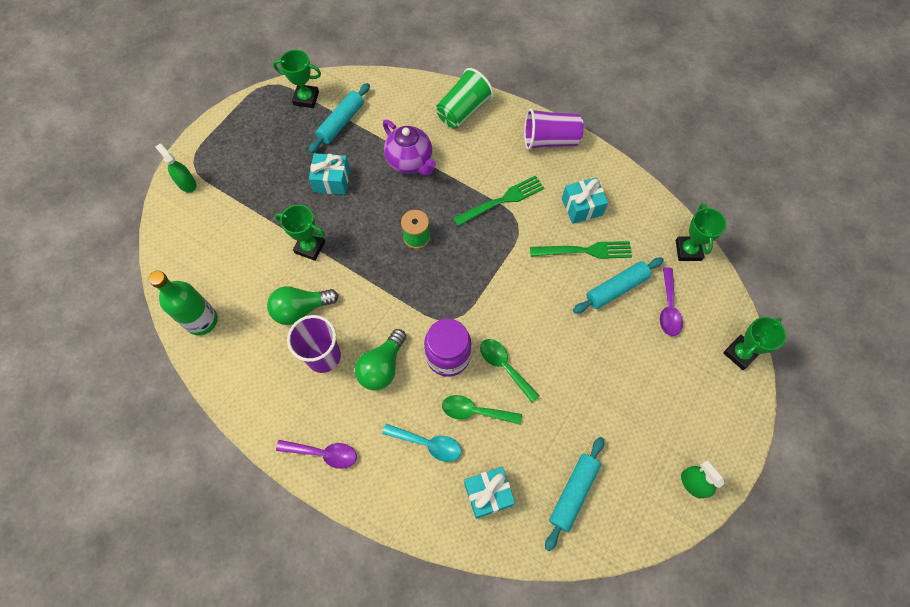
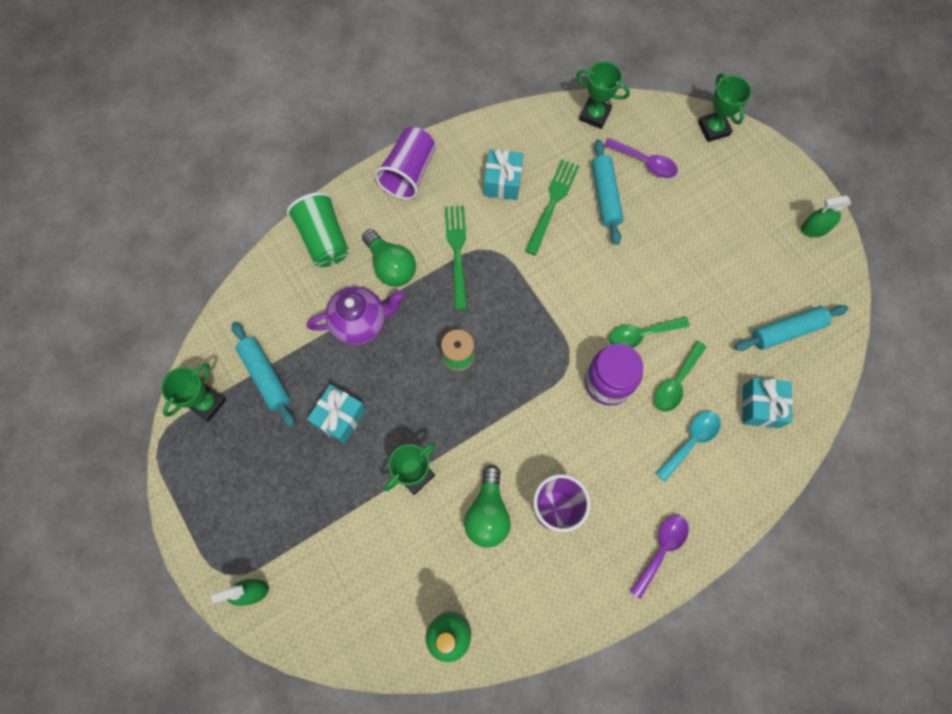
camera: 65 degrees left, 5 degrees up
green light bulb [355,329,406,390] -> green light bulb moved to [362,229,416,287]
turquoise rolling pin [545,437,604,551] -> turquoise rolling pin turned 75 degrees counterclockwise [734,305,848,351]

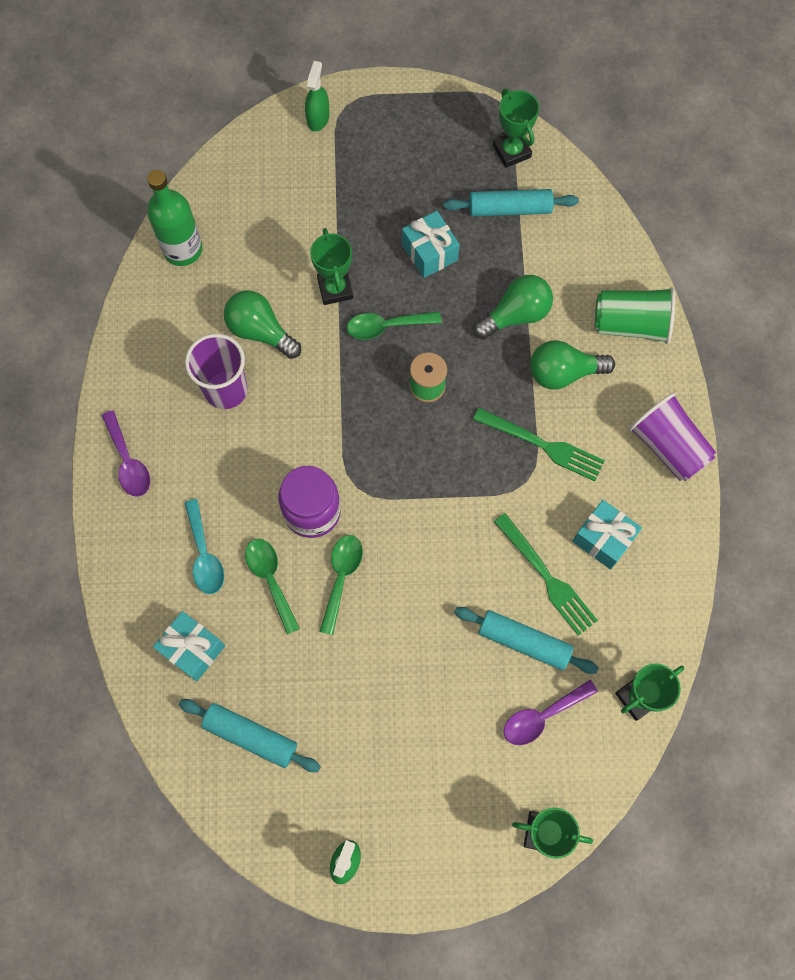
camera: 120 degrees right, 0 degrees up
purple teapot [306,286,405,345] -> green light bulb [473,275,553,339]
turquoise rolling pin [734,305,848,351] -> turquoise rolling pin turned 75 degrees counterclockwise [179,699,321,772]
none -> green spoon [347,312,442,340]

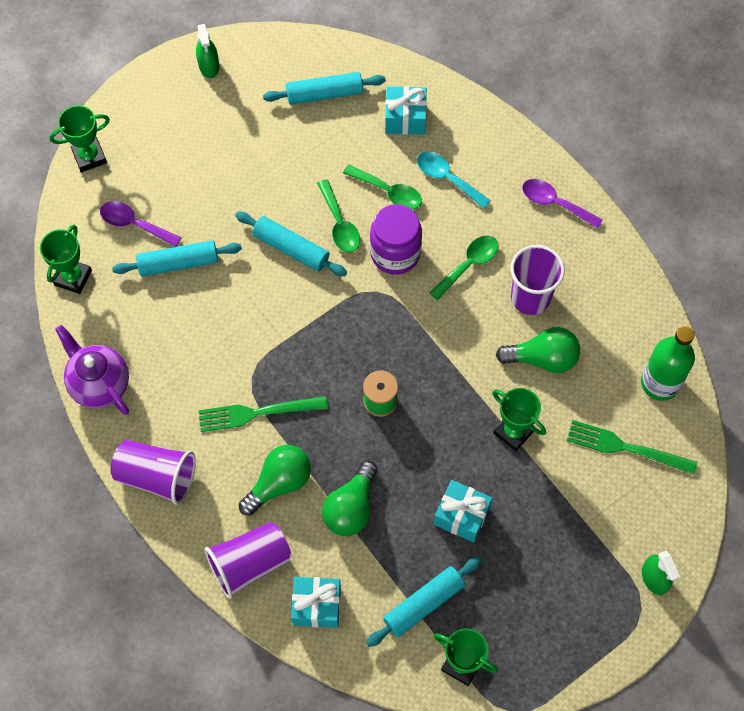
camera: 145 degrees right, 5 degrees down
green spoon [347,312,442,340] -> green spoon moved to [429,236,498,300]
green fork [494,513,598,636] -> green fork moved to [567,420,697,475]
purple spoon [504,680,598,745] -> purple spoon turned 90 degrees counterclockwise [100,201,182,247]
turquoise gift [572,500,642,569] -> turquoise gift moved to [291,577,341,628]
green cup [595,287,675,344] -> purple cup [204,522,291,599]
none -> purple teapot [55,325,129,415]
none -> turquoise rolling pin [235,212,347,276]

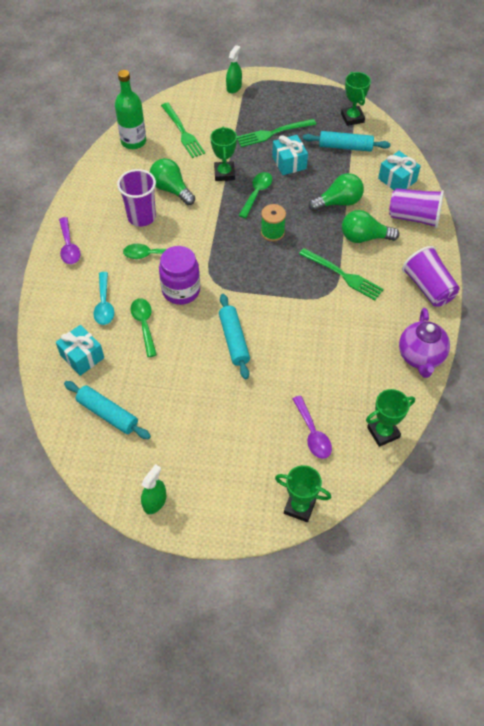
camera: 135 degrees left, 10 degrees down
turquoise rolling pin [112,240,242,276] -> none
green spoon [317,179,360,253] -> green spoon moved to [239,172,272,218]
none -> green fork [237,119,316,147]

